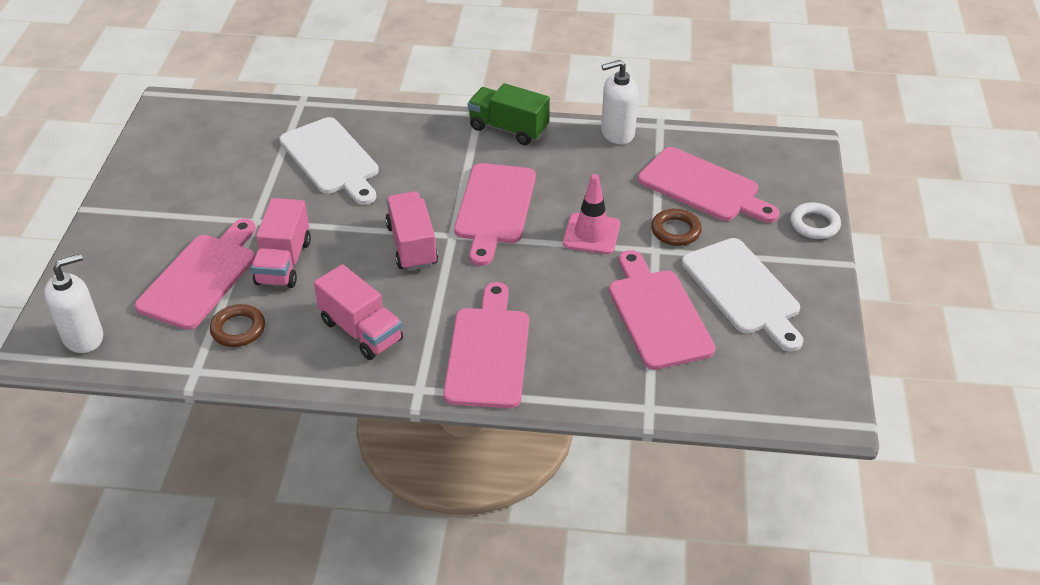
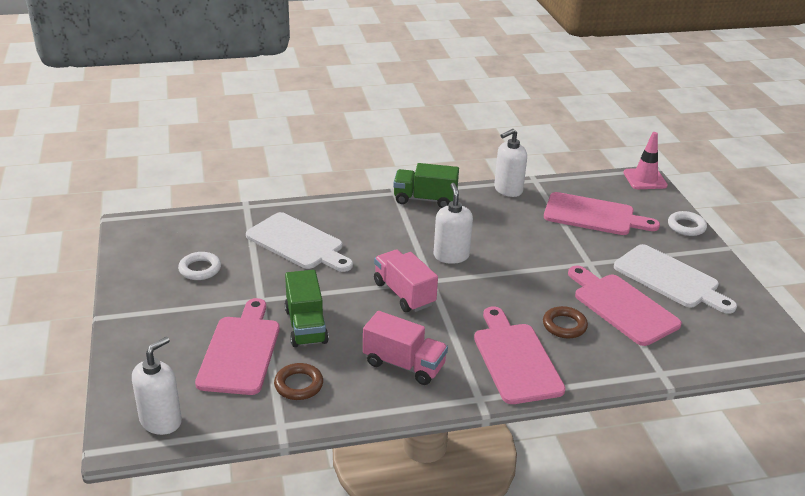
camera: 20 degrees left, 10 degrees down
pink truck [251,198,311,288] -> green truck [285,270,329,347]
pink cutting board [454,163,536,266] -> white soap dispenser [434,183,473,264]
pink traffic cone [563,174,620,254] -> pink traffic cone moved to [623,132,668,189]
brown ring [651,209,702,246] -> brown ring moved to [543,306,588,338]
none -> white ring [178,252,221,280]

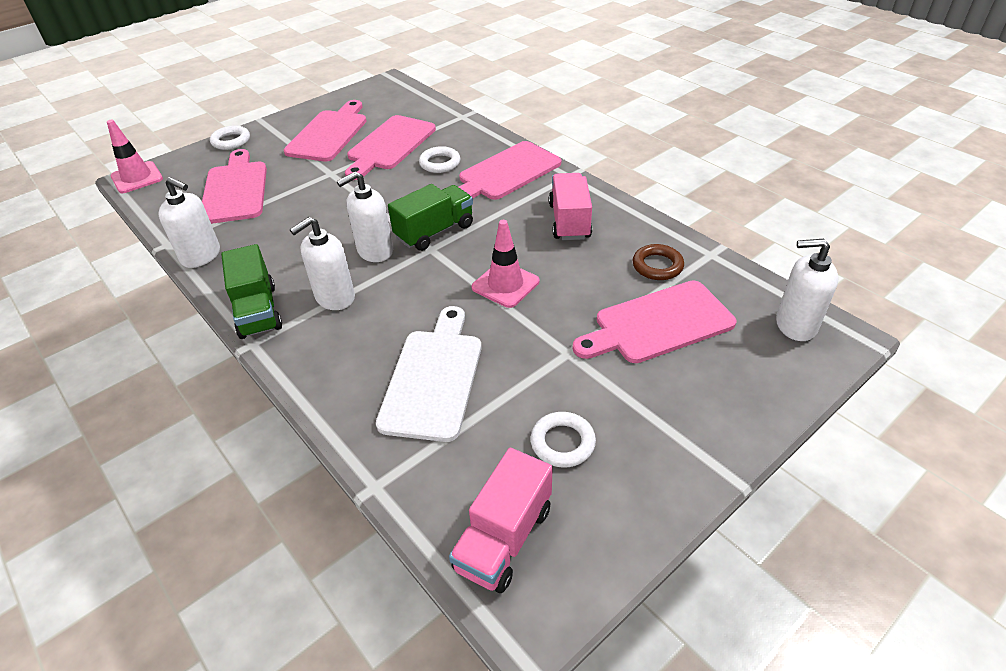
camera: 115 degrees left, 10 degrees up
green truck [285,270,329,347] -> green truck moved to [388,184,473,251]
pink truck [374,250,438,312] -> pink truck moved to [449,448,553,593]
brown ring [543,306,588,338] -> white ring [419,146,460,173]
white cutting board [614,244,737,314] -> pink cutting board [284,100,366,162]
none -> white soap dispenser [290,217,355,310]
none -> pink traffic cone [472,220,539,308]

